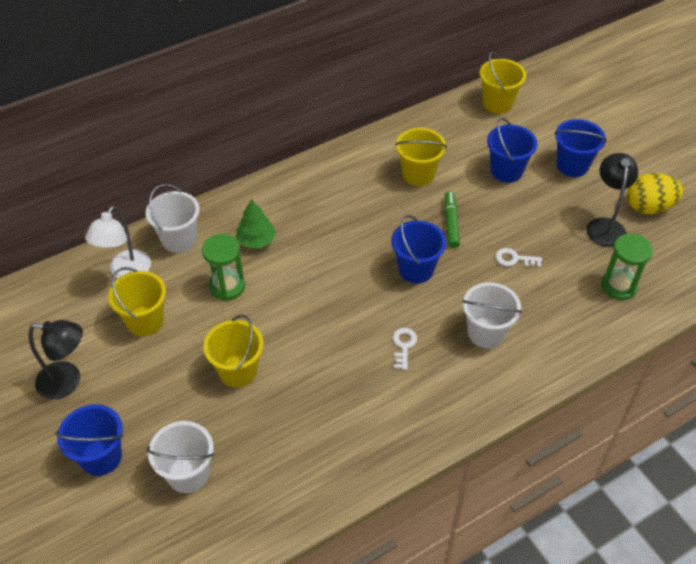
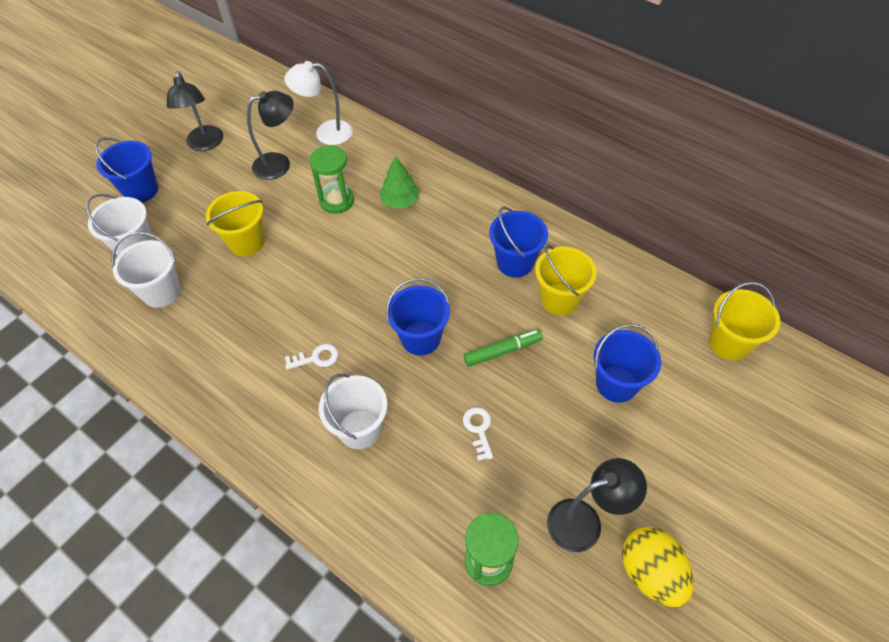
camera: 70 degrees right, 5 degrees up
yellow bucket [108,267,166,336] -> black lamp [247,91,294,180]
white bucket [146,184,200,253] -> white bucket moved to [111,232,181,308]
blue bucket [554,119,607,177] -> blue bucket moved to [489,207,548,278]

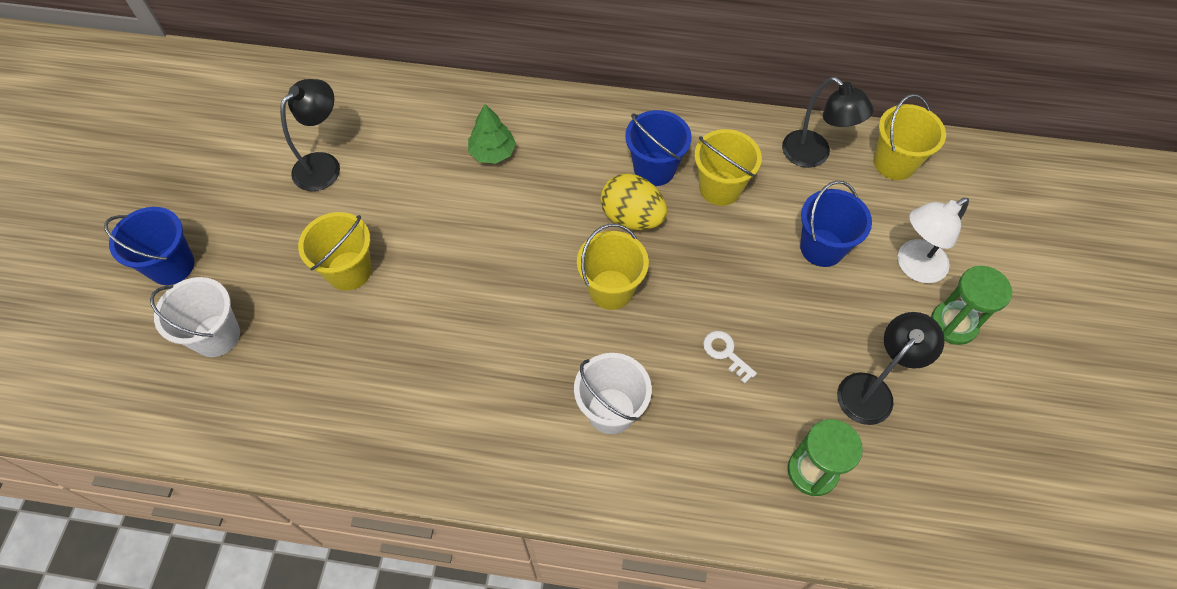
camera: 30 degrees left, 5 degrees up
white bucket [111,232,181,308] -> none
black lamp [167,71,223,151] -> black lamp moved to [782,77,874,168]
white lamp [284,61,353,145] -> white lamp moved to [898,198,969,283]
white key [285,344,338,370] -> none
green hourglass [309,145,354,214] -> green hourglass moved to [931,266,1013,345]
blue bucket [386,278,450,356] -> yellow bucket [577,224,649,310]
green marker [464,329,543,367] -> none
yellow egg [622,527,694,607] -> yellow egg moved to [600,173,667,230]

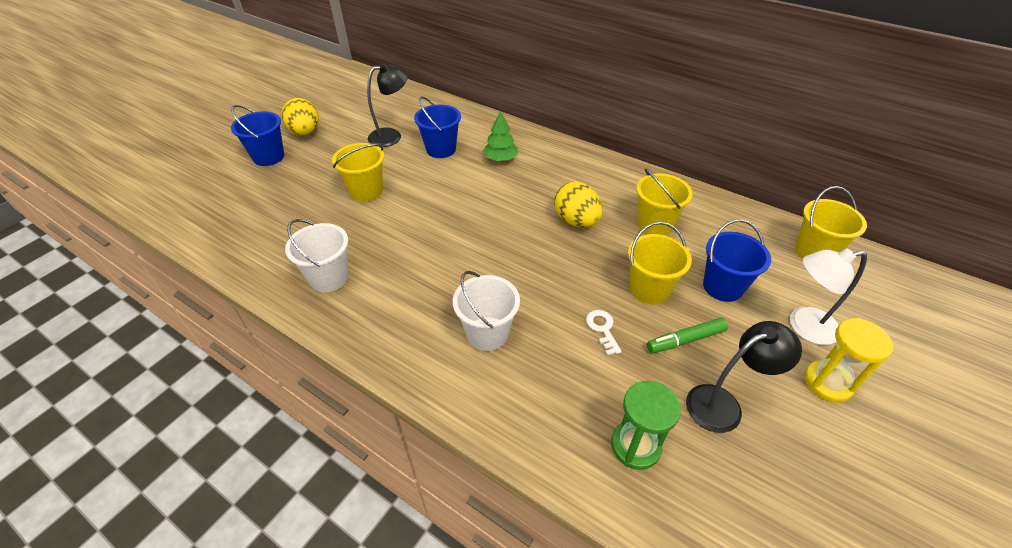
camera: 25 degrees right, 15 degrees down
white bucket [150,277,240,357] -> white bucket moved to [285,219,349,292]
yellow bucket [577,224,649,310] -> yellow bucket moved to [628,222,692,304]
blue bucket [625,110,692,186] -> blue bucket moved to [414,96,461,158]
black lamp [782,77,874,168] -> none
green hourglass [931,266,1013,345] -> yellow hourglass [804,318,893,402]
none -> yellow egg [281,98,319,136]
none -> green marker [647,318,728,353]

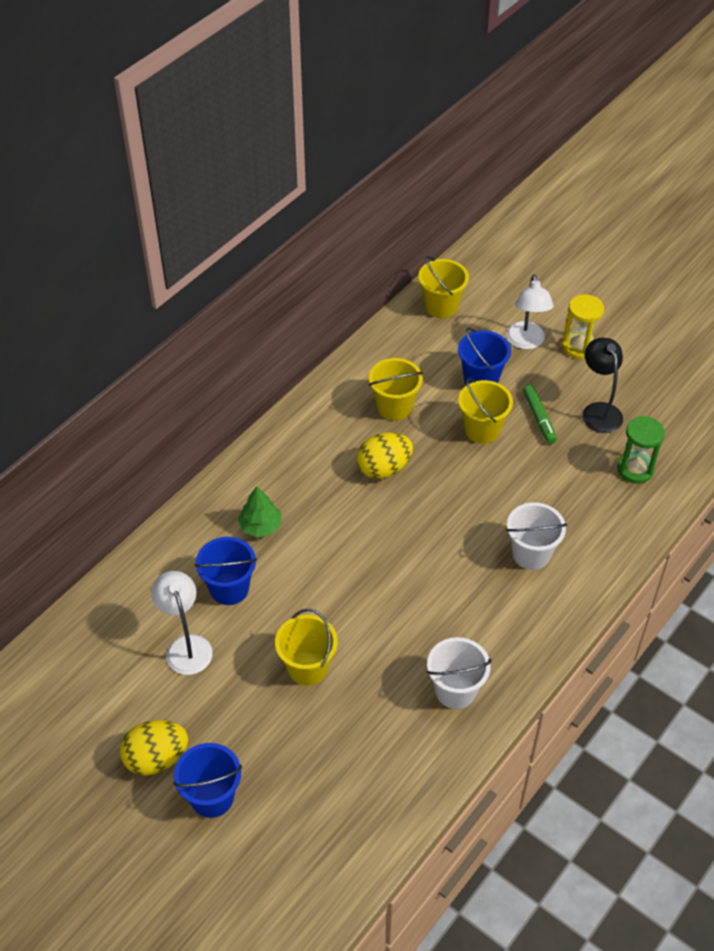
camera: 85 degrees left, 5 degrees up
black lamp [367,63,408,147] -> white lamp [151,571,213,675]
white key [586,310,622,356] -> none

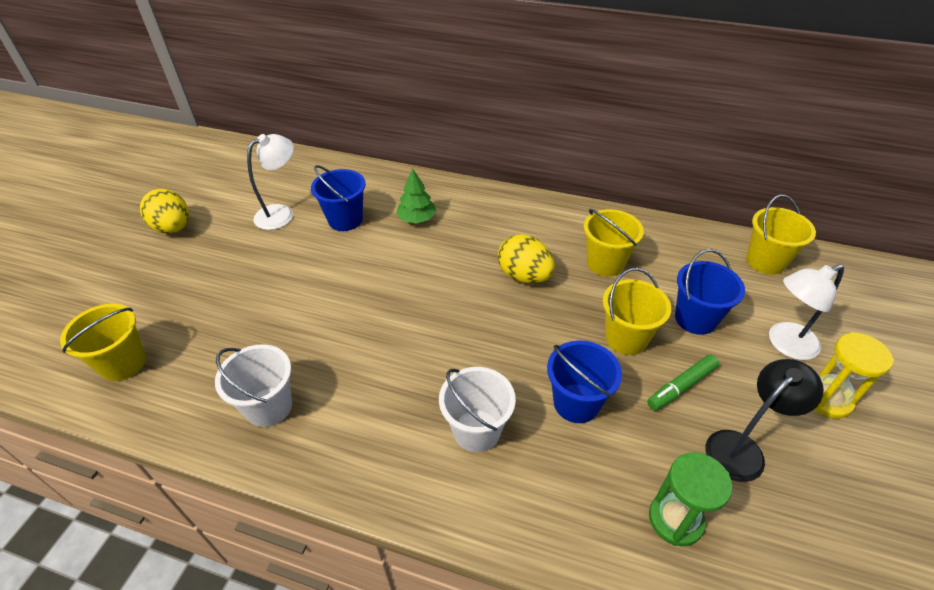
camera: 70 degrees right, 5 degrees down
blue bucket [173,743,242,818] -> blue bucket moved to [547,340,622,423]
yellow bucket [275,609,338,686] -> yellow bucket moved to [60,304,146,381]

